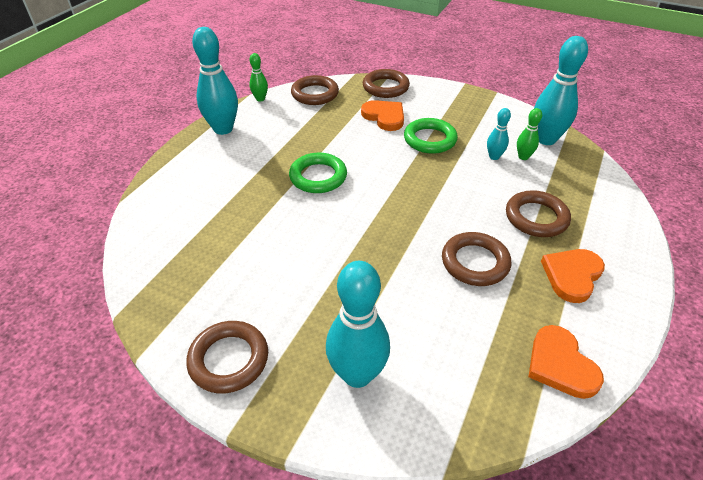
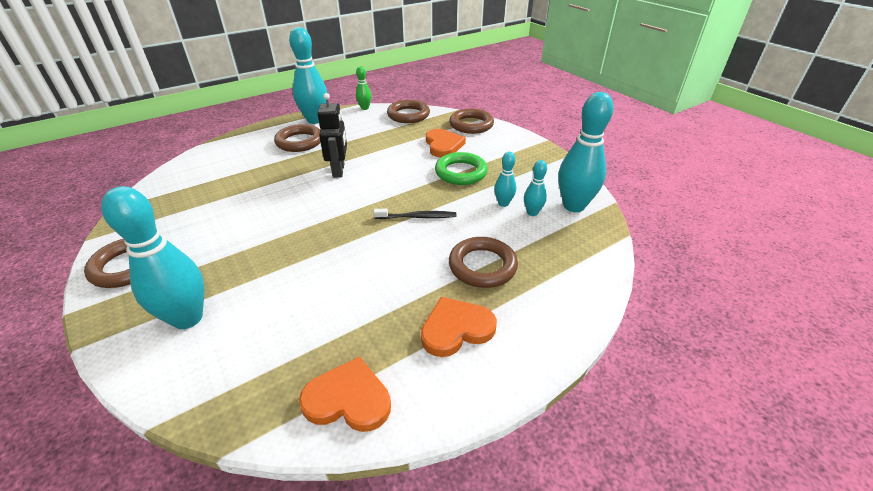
camera: 30 degrees right, 5 degrees down
green ring [289,153,347,193] -> black robot [317,93,347,178]
brown ring [442,232,511,286] -> brown ring moved to [274,124,321,152]
green bowling pin [517,108,542,160] -> turquoise bowling pin [524,160,547,216]
orange heart [528,325,604,399] -> orange heart turned 90 degrees clockwise [299,356,391,432]
none -> black toothbrush [374,209,456,219]

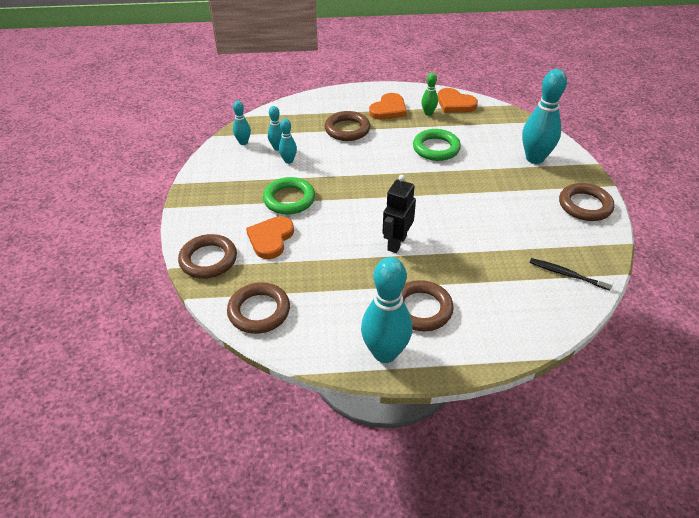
camera: 150 degrees left, 5 degrees up
green bowling pin [356,66,372,110] -> green bowling pin moved to [421,73,438,116]
black toothbrush [374,209,456,219] -> black toothbrush moved to [530,258,614,290]
orange heart [421,297,497,357] -> orange heart turned 60 degrees counterclockwise [369,93,407,120]
turquoise bowling pin [558,92,614,212] -> turquoise bowling pin [233,101,251,145], size x0.50
none -> green ring [413,129,461,161]

